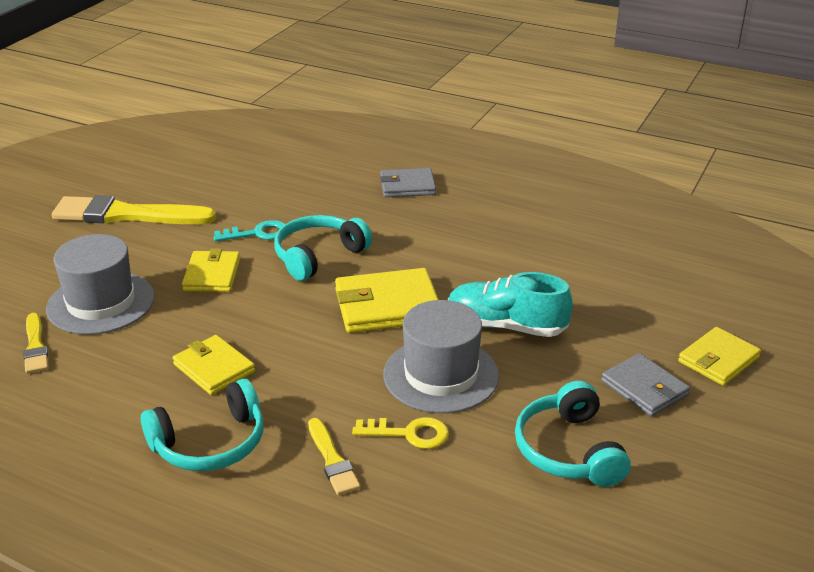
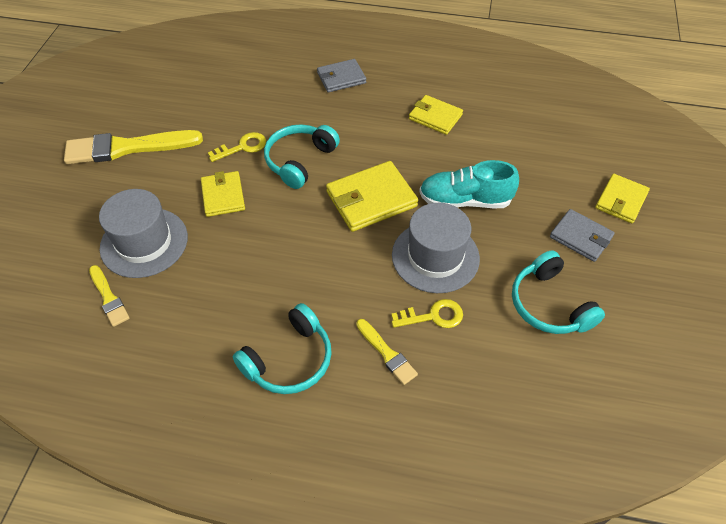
camera: 15 degrees left, 20 degrees up
yellow wallet [173,335,255,395] -> yellow wallet moved to [409,95,463,135]
turquoise key [213,220,285,241] -> yellow key [208,132,266,162]

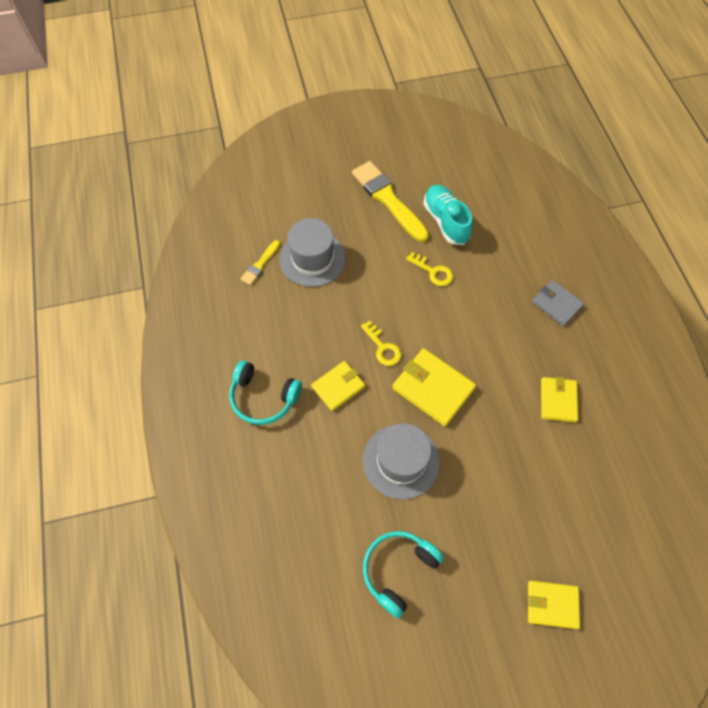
camera: 65 degrees right, 10 degrees up
yellow wallet [201,171,245,217] -> yellow wallet moved to [311,361,365,411]
turquoise headphones [264,124,340,189] -> none
yellow brush [356,319,418,385] -> none
yellow key [391,299,463,328] -> yellow key moved to [361,321,401,366]
turquoise shoe [419,160,519,208] -> turquoise shoe moved to [423,185,473,245]
grey wallet [550,209,615,262] -> none

